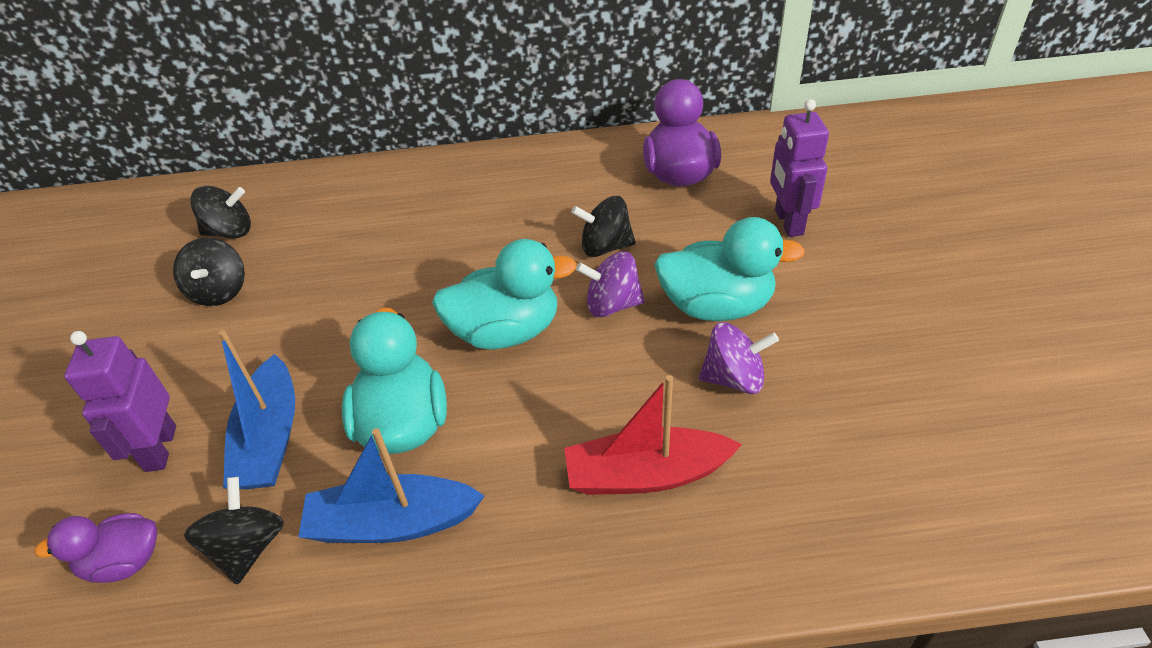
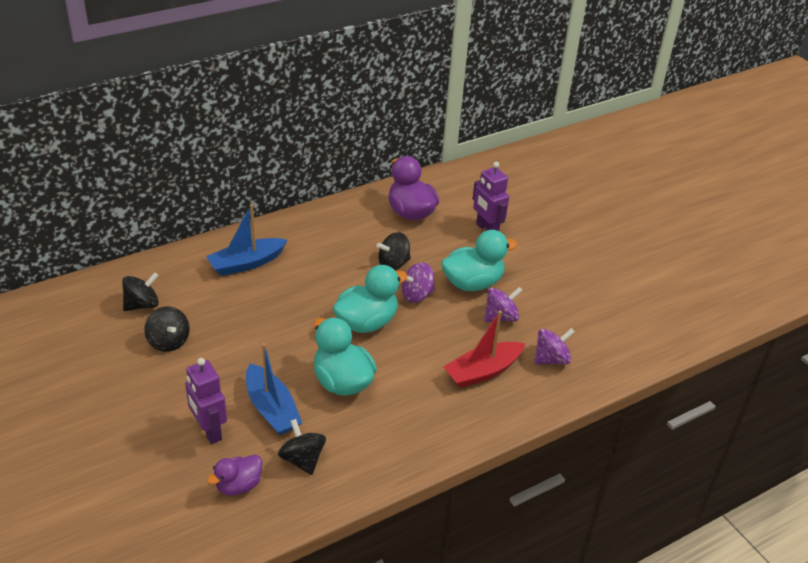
camera: 30 degrees left, 5 degrees down
blue boat [298,428,484,543] -> blue boat moved to [206,204,287,276]
none -> purple spinning top [534,328,575,365]

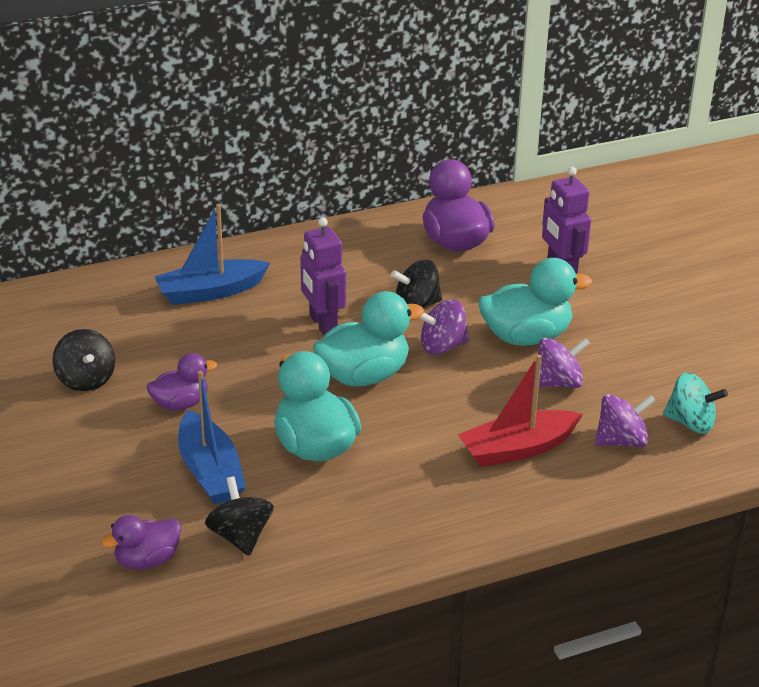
camera: 10 degrees right, 5 degrees down
black spinning top [122,272,159,311] -> none
purple robot [185,358,227,444] -> purple robot moved to [300,217,346,336]
none -> purple duck [147,353,217,411]
none -> turquoise spinning top [663,372,728,434]

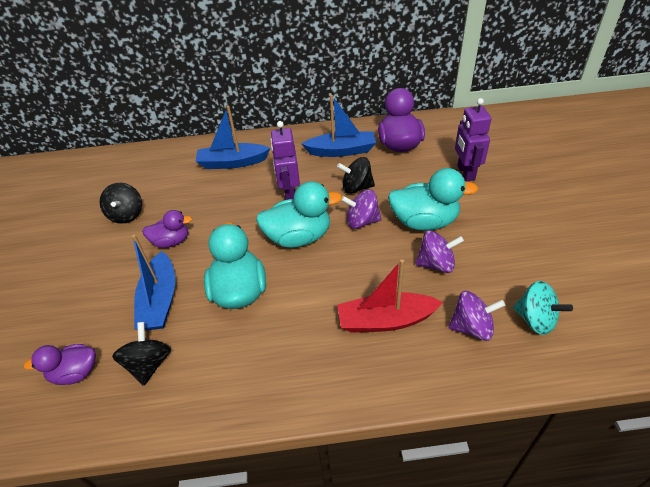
camera: 20 degrees right, 10 degrees up
none -> blue boat [302,95,376,157]

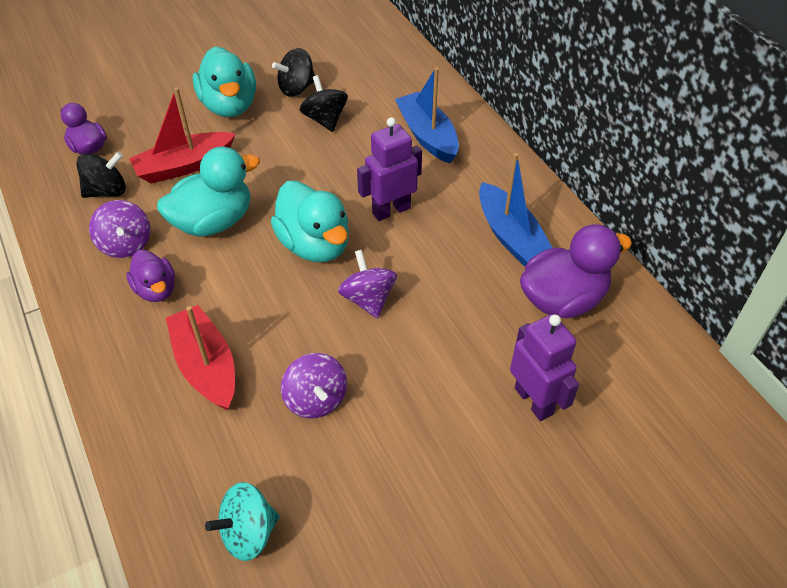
camera: 65 degrees right, 5 degrees up
blue boat [132,235,175,330] -> red boat [129,87,236,184]
purple duck [142,210,192,248] -> purple duck moved to [126,250,175,302]
black spinning top [337,157,375,194] -> black spinning top moved to [300,75,348,132]
turquoise duck [388,168,478,231] -> turquoise duck moved to [193,46,256,117]
purple spinning top [449,291,505,341] -> purple spinning top moved to [89,200,150,258]
purple robot [455,98,491,182] -> purple robot turned 90 degrees clockwise [510,314,579,421]
turquoise spinning top [513,281,573,335] -> turquoise spinning top turned 45 degrees clockwise [205,482,280,561]

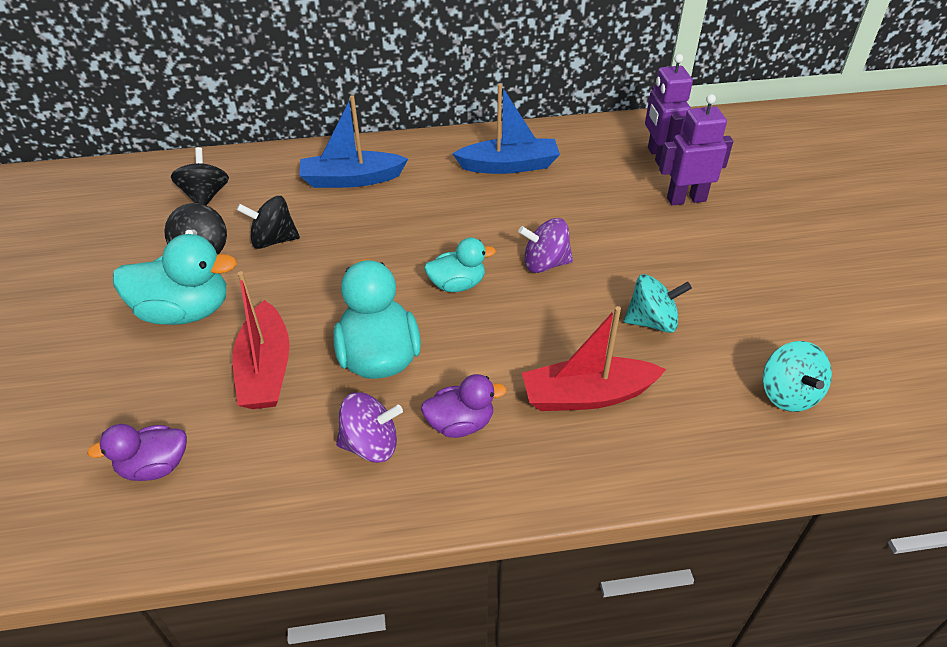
camera: 70 degrees left, 5 degrees down
black spinning top [76,152,126,198] -> black spinning top moved to [171,147,229,205]
turquoise duck [271,181,349,262] -> turquoise duck [424,237,496,292], size x0.60
purple spinning top [281,353,347,419] -> turquoise spinning top [624,274,692,333]
purple robot [357,117,422,221] -> purple robot moved to [645,54,693,167]
purple duck [520,224,632,318] -> none

